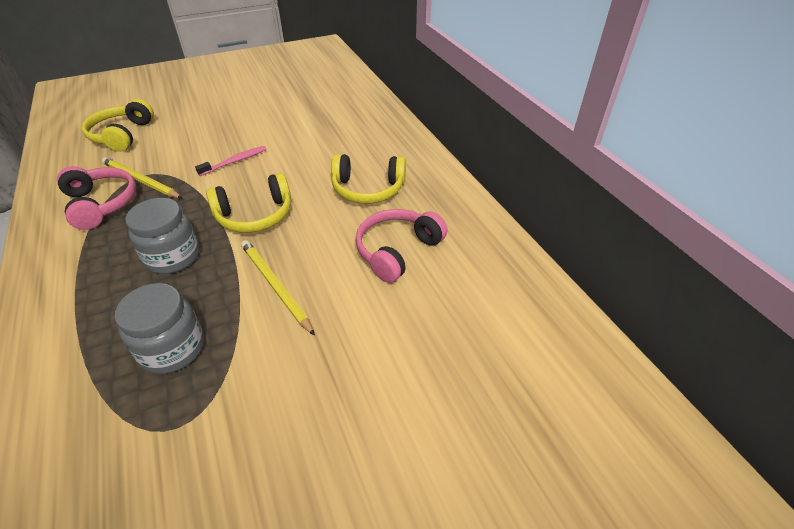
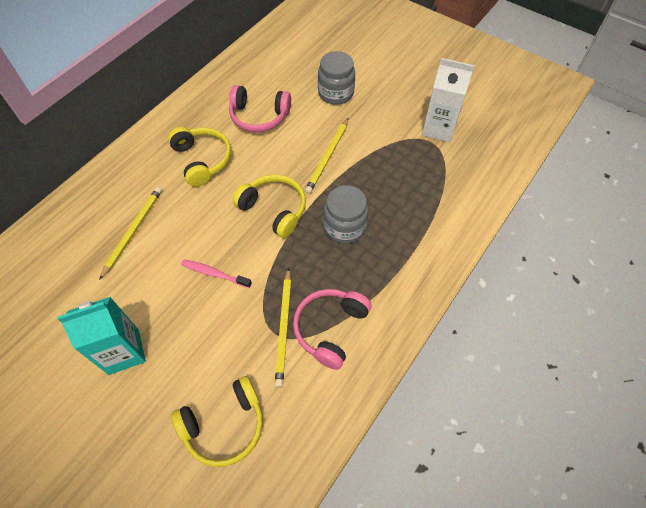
camera: 120 degrees left, 15 degrees up
grey jar [115,283,204,374] -> grey jar moved to [318,51,355,105]
none -> turquoise carton [57,297,146,375]
none -> yellow pencil [99,187,162,280]
none -> white carton [422,58,474,142]

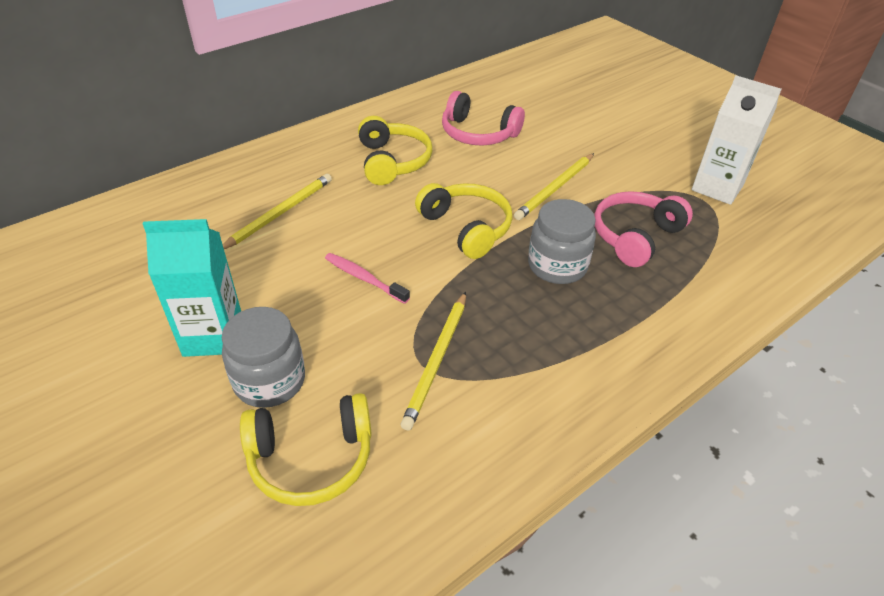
camera: 15 degrees right, 15 degrees down
pink headphones [293,289,372,370] -> pink headphones moved to [594,191,693,267]
grey jar [318,51,355,105] -> grey jar moved to [222,307,305,408]

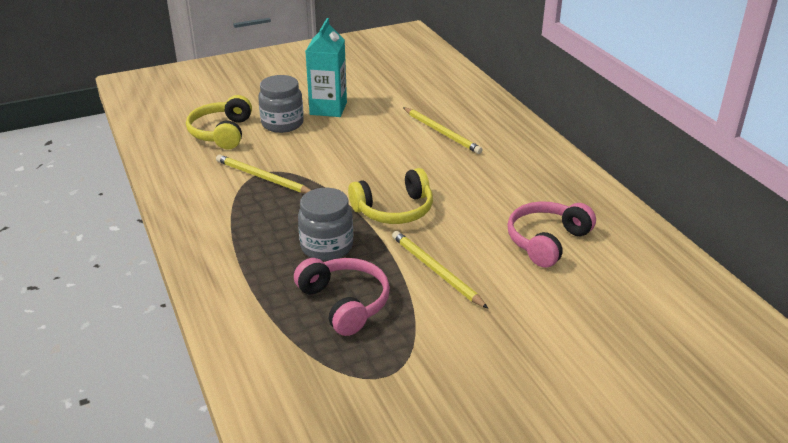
camera: 105 degrees right, 10 degrees down
pink toothbrush [325,253,410,304] -> none
yellow headphones [358,116,432,185] -> none
white carton [692,75,782,205] -> none

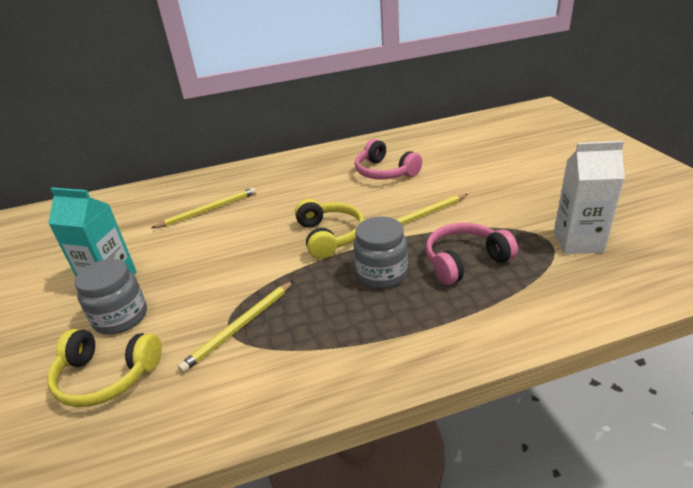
camera: 80 degrees left, 0 degrees up
none -> white carton [554,141,625,254]

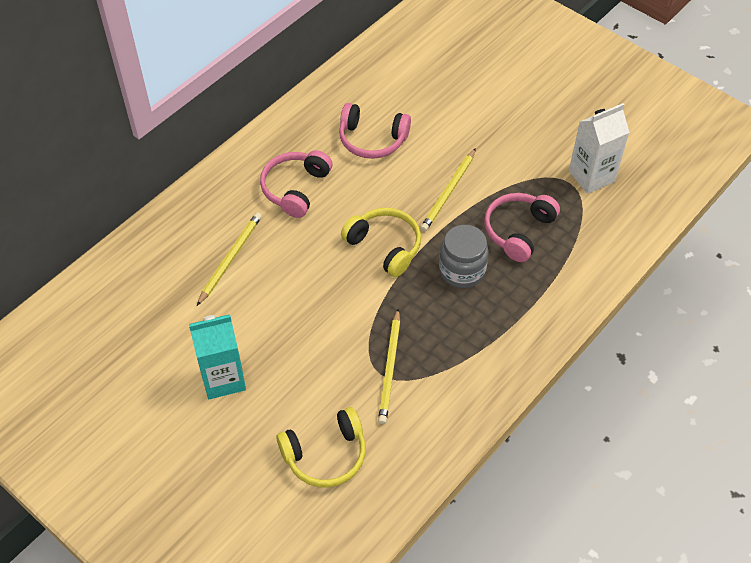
camera: 35 degrees left, 20 degrees up
grey jar [74,259,147,335] -> none
none -> pink headphones [260,150,332,218]

